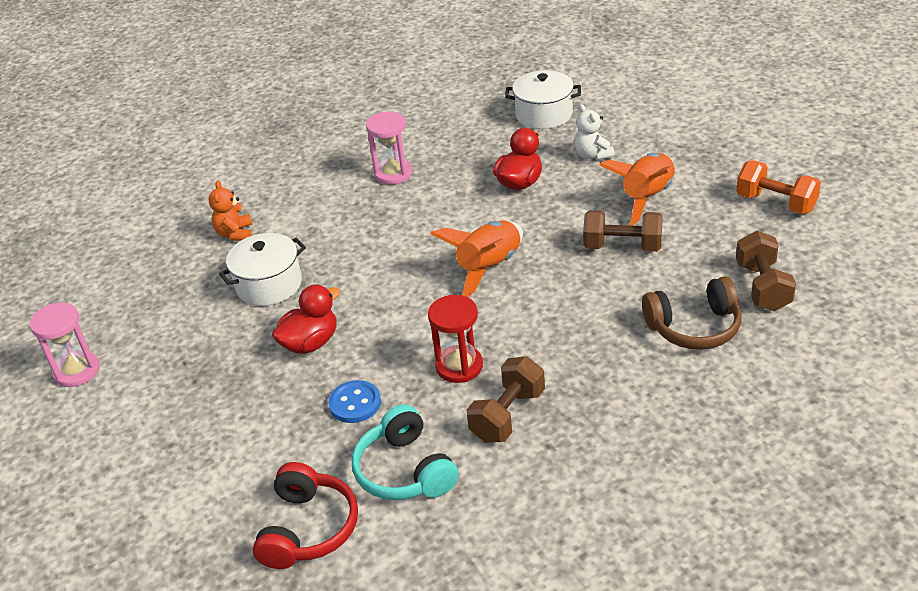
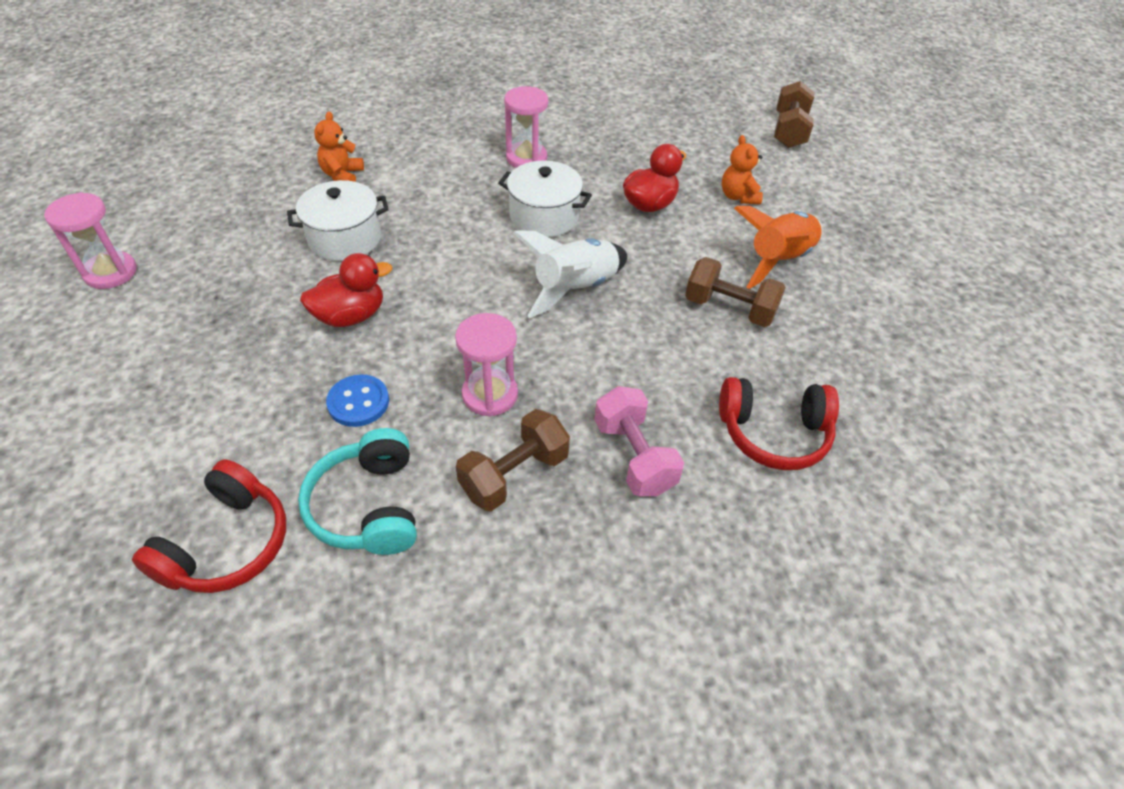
camera: 10 degrees right, 10 degrees up
red hourglass [428,295,483,383] -> pink hourglass [455,313,518,417]
orange rocket [431,220,523,297] -> white rocket [513,231,627,318]
white pot [505,70,581,129] -> white pot moved to [498,161,592,237]
white teddy bear [574,104,614,160] -> orange teddy bear [722,135,763,205]
brown headphones [642,277,742,350] -> red headphones [719,377,839,470]
orange dumbbell [736,160,821,214] -> none
brown dumbbell [736,231,796,311] -> brown dumbbell moved to [774,81,814,148]
none -> pink dumbbell [594,386,684,496]

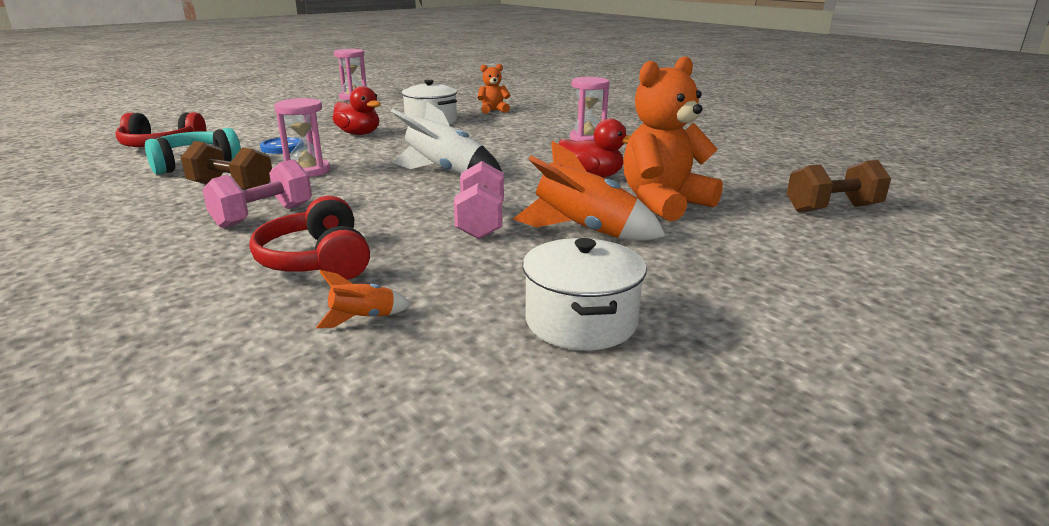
camera: 65 degrees right, 25 degrees down
white pot [498,161,592,237] -> white pot moved to [523,238,647,350]
brown dumbbell [685,257,786,327] -> pink dumbbell [454,161,504,239]
orange teddy bear [722,135,763,205] -> orange teddy bear [623,56,723,222], size x1.96
none -> orange rocket [316,270,412,328]

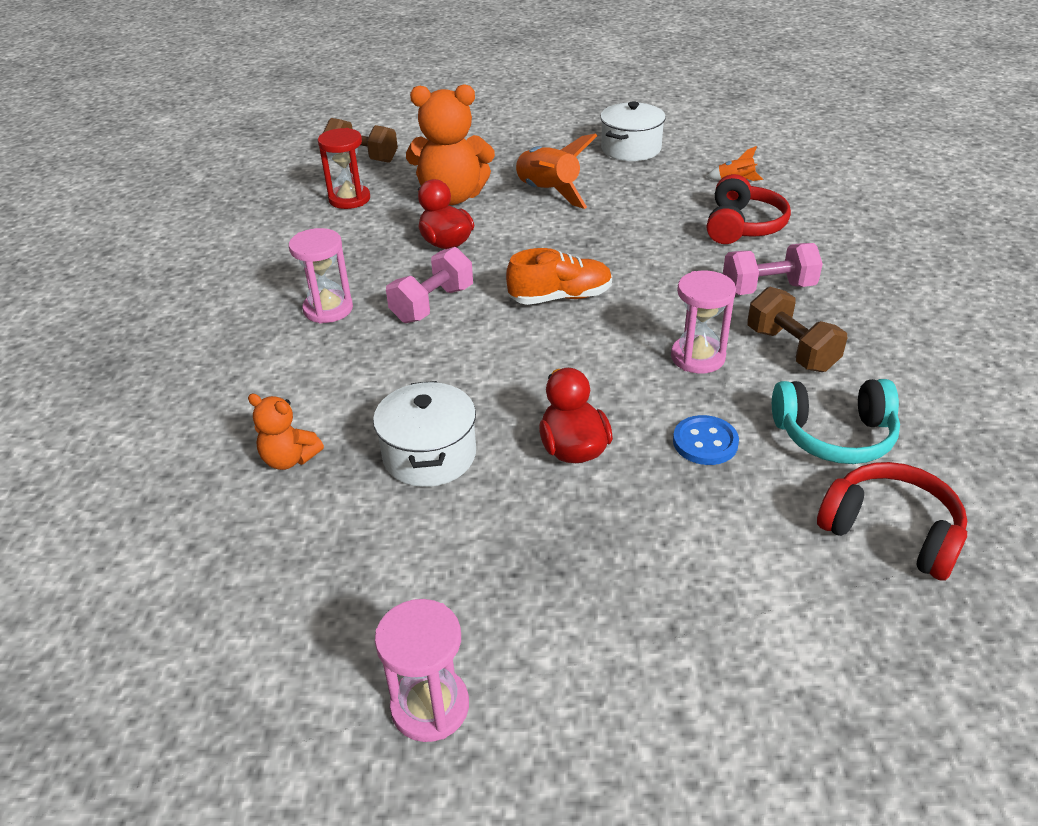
camera: 140 degrees left, 15 degrees up
white rocket [391,102,502,175] -> orange shoe [506,248,612,305]
pink dumbbell [454,161,504,239] -> pink dumbbell moved to [386,247,473,323]
none -> red hourglass [318,128,370,209]

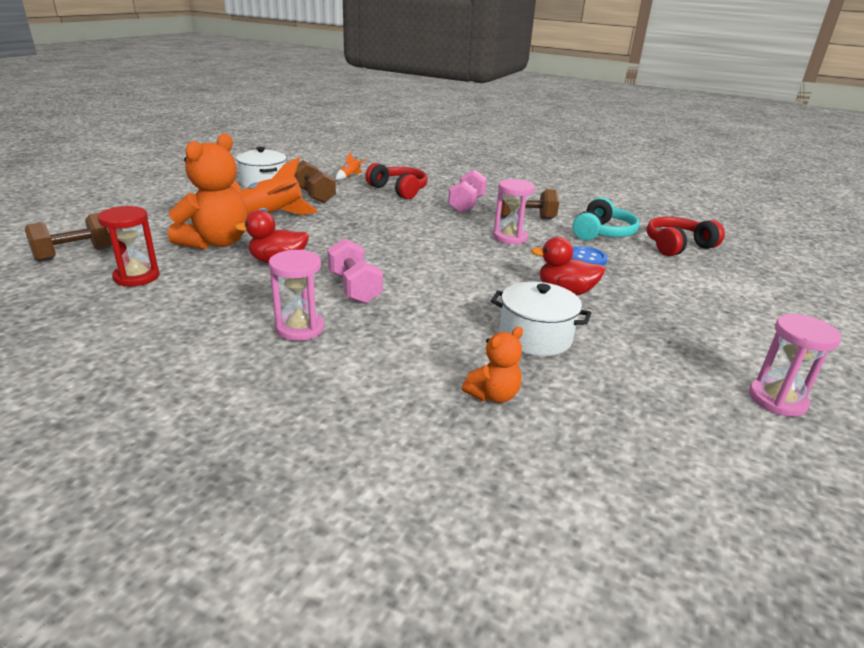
camera: 65 degrees left, 10 degrees down
orange shoe [506,248,612,305] -> none
none -> brown dumbbell [295,160,336,203]

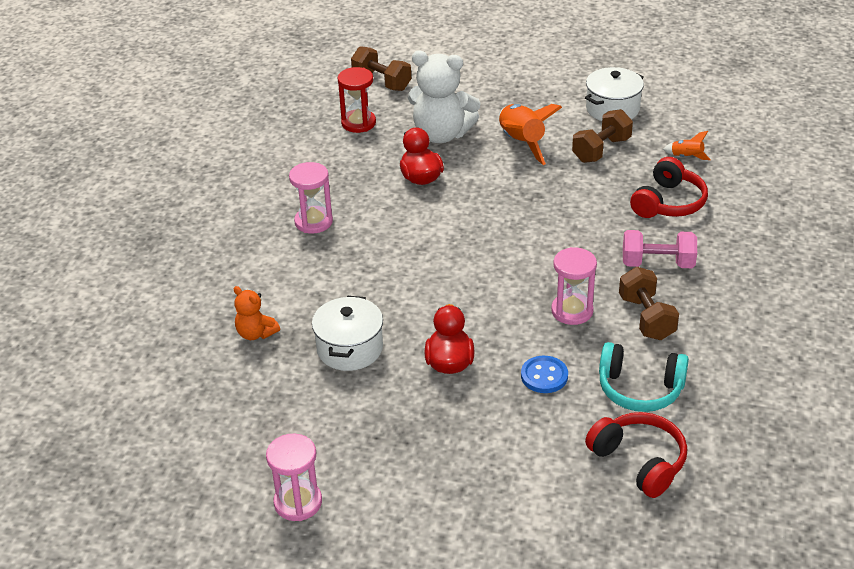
camera: 80 degrees right, 10 degrees up
orange teddy bear [168,133,247,249] -> white teddy bear [408,51,481,143]
pink dumbbell [327,238,383,304] -> none

